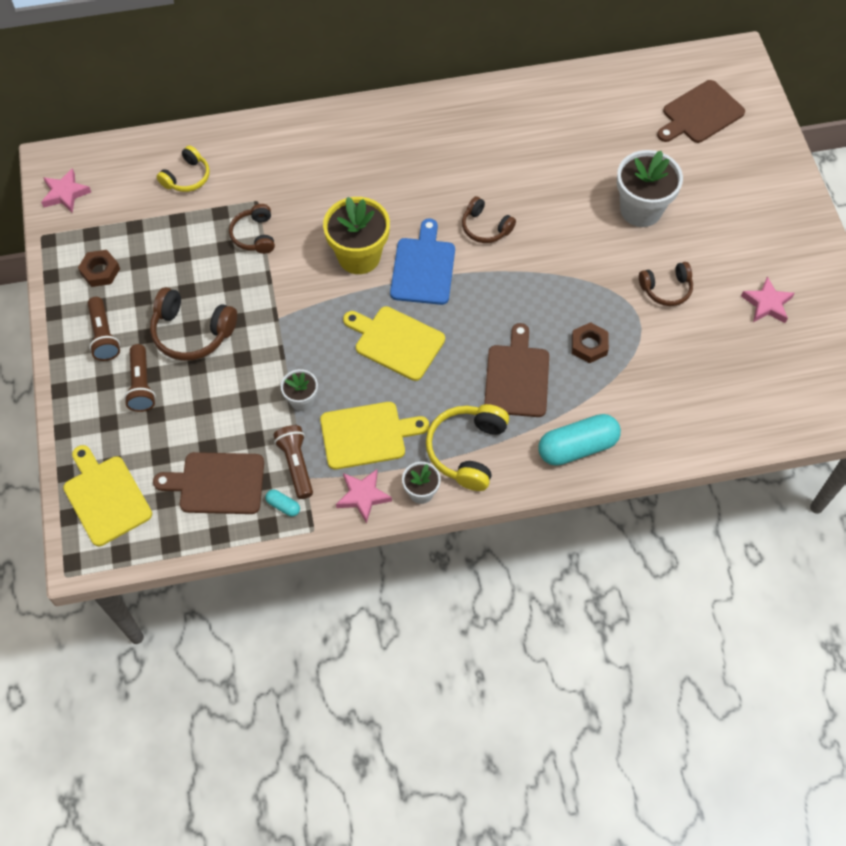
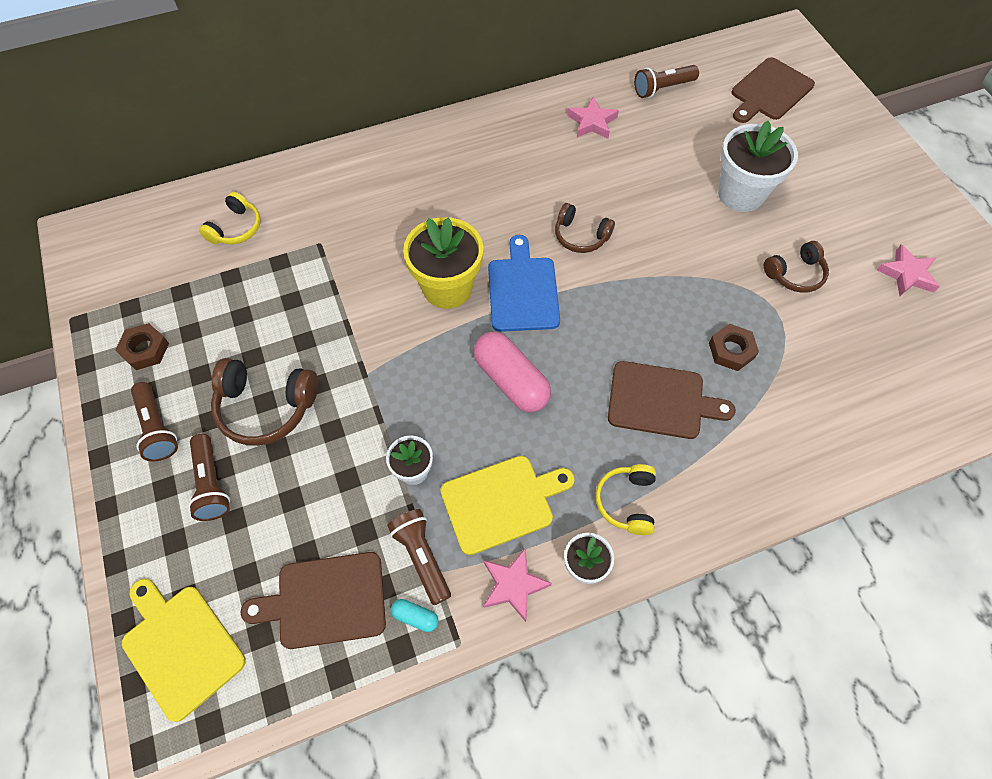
camera: 10 degrees left, 0 degrees up
pink star [41,168,91,213] -> pink star moved to [567,96,619,139]
brown headphones [229,204,275,254] -> none
yellow cutting board [343,306,445,381] -> pink capsule [473,332,551,412]
yellow headphones [426,404,509,491] -> yellow headphones [595,464,656,535], size x0.65
brown cutting board [484,323,549,417] -> brown cutting board turned 105 degrees clockwise [608,361,736,439]
turquoise capsule [538,414,621,466] -> none
none -> brown flashlight [634,65,699,98]

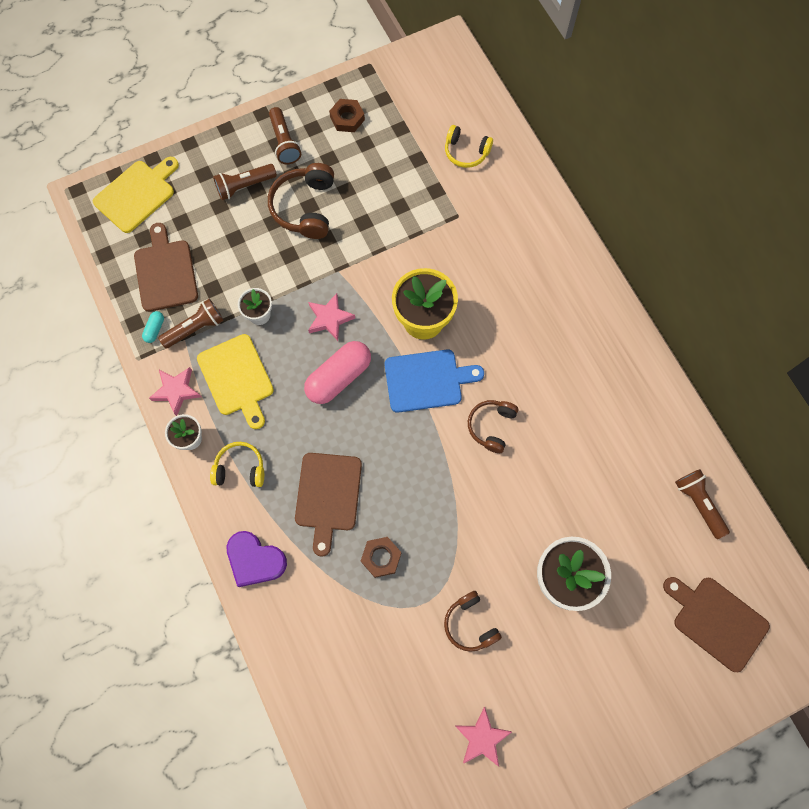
camera: 85 degrees right, 10 degrees up
brown flashlight [131,382,178,461] -> brown flashlight turned 75 degrees counterclockwise [269,107,301,164]
pink star [567,96,619,139] -> pink star moved to [308,293,355,341]
none -> purple heart [227,531,287,587]

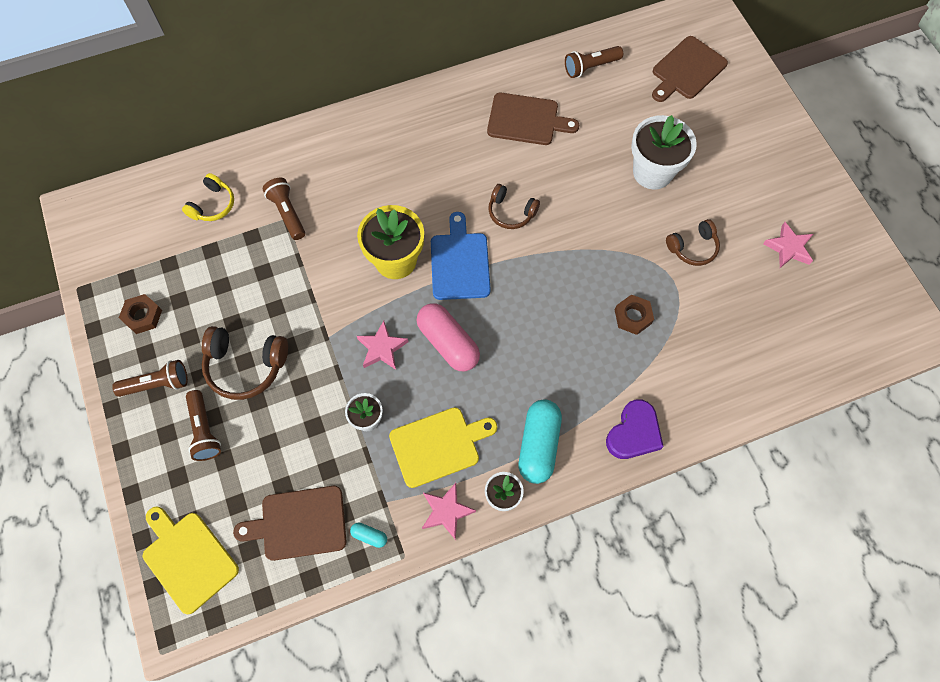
camera: 85 degrees left, 5 degrees down
brown flashlight [158,299,224,348] -> brown flashlight moved to [263,178,305,240]
yellow headphones [210,442,264,487] -> turquoise capsule [519,400,562,484]
brown cutting board [295,453,362,557] -> brown cutting board moved to [487,93,579,145]

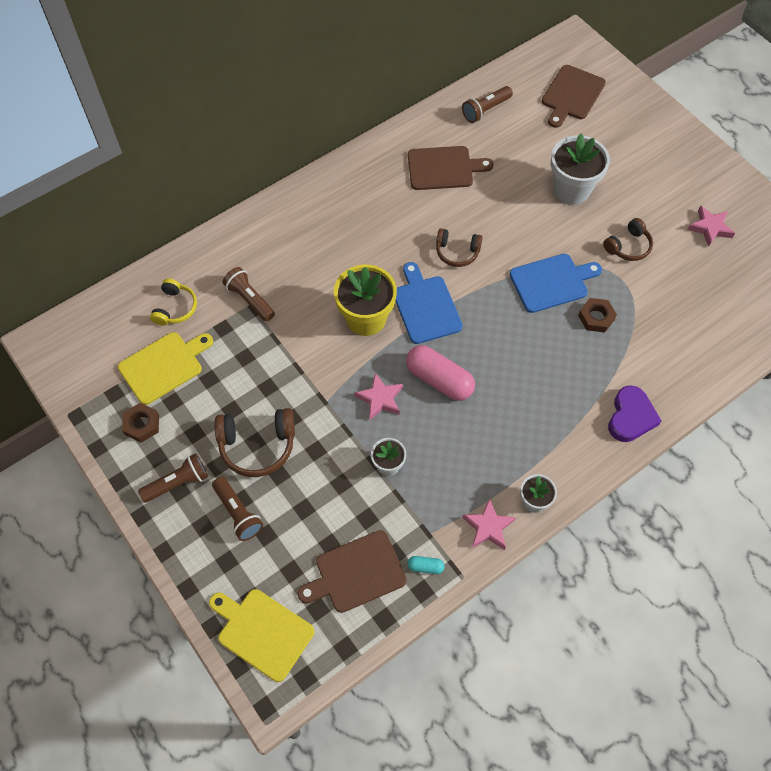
camera: 15 degrees left, 5 degrees down
yellow cutting board [389,407,497,488] -> yellow cutting board moved to [118,332,213,405]
turquoise capsule [519,400,562,484] -> none
none -> blue cutting board [509,254,602,313]

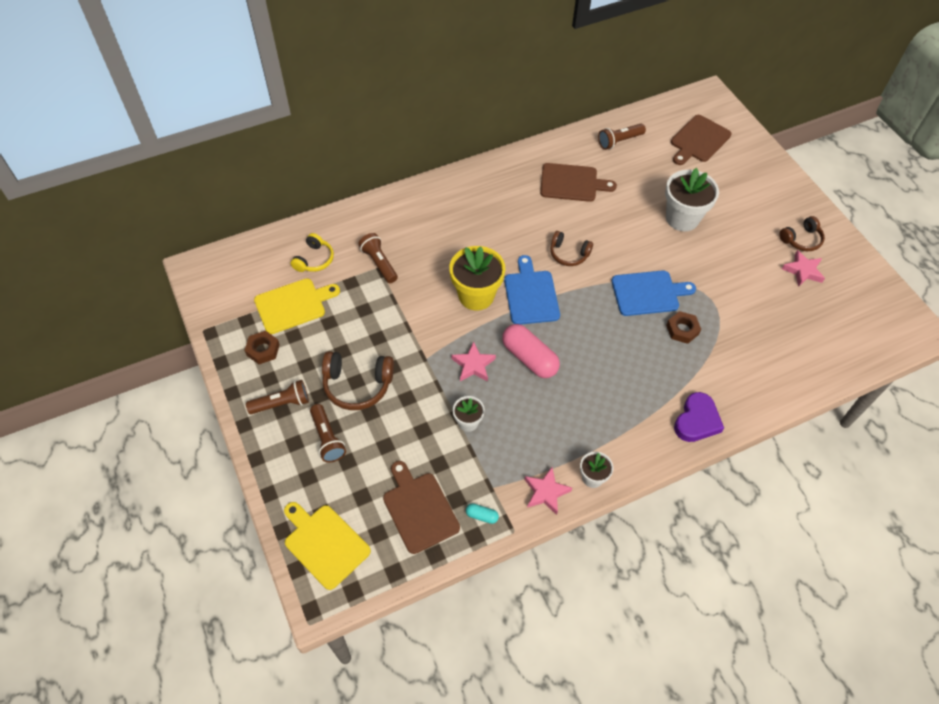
camera: 10 degrees right, 5 degrees down
brown cutting board [298,530,407,613] -> brown cutting board turned 75 degrees clockwise [383,461,460,554]
brown headphones [603,218,653,261] -> brown headphones moved to [779,216,825,251]

